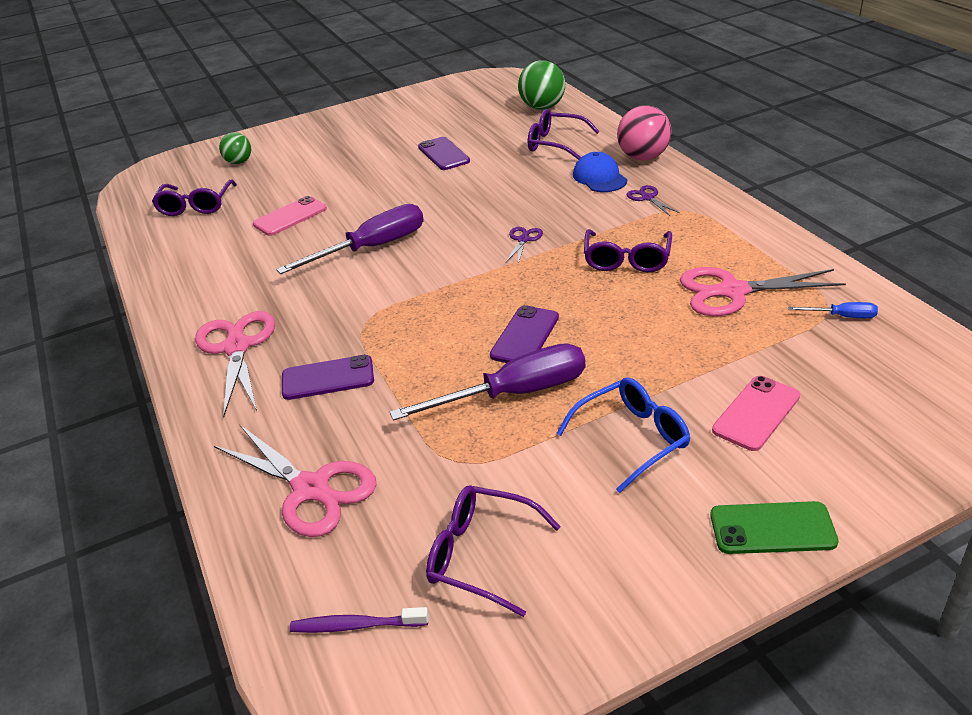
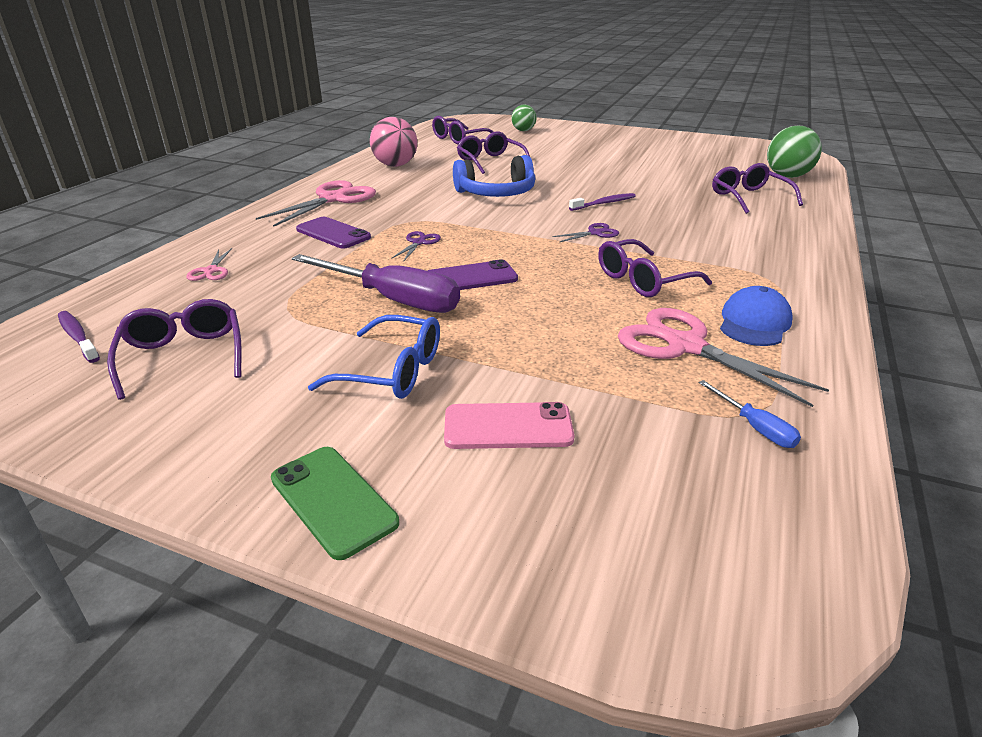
camera: 45 degrees right, 5 degrees down
pink scissors [214,424,377,537] -> pink scissors [186,248,232,281], size x0.48
pink phone [253,196,327,236] -> purple glasses [457,132,530,174]
purple screwdriver [276,204,424,274] -> blue headphones [453,155,535,197]
purple phone [418,137,470,170] -> none
blue cap [573,152,627,192] -> blue cap moved to [720,286,793,346]
pink ball [617,105,672,161] -> pink ball moved to [370,117,417,167]
purple scissors [627,185,680,216] -> purple scissors moved to [391,231,441,261]
none -> purple toothbrush [569,193,635,211]

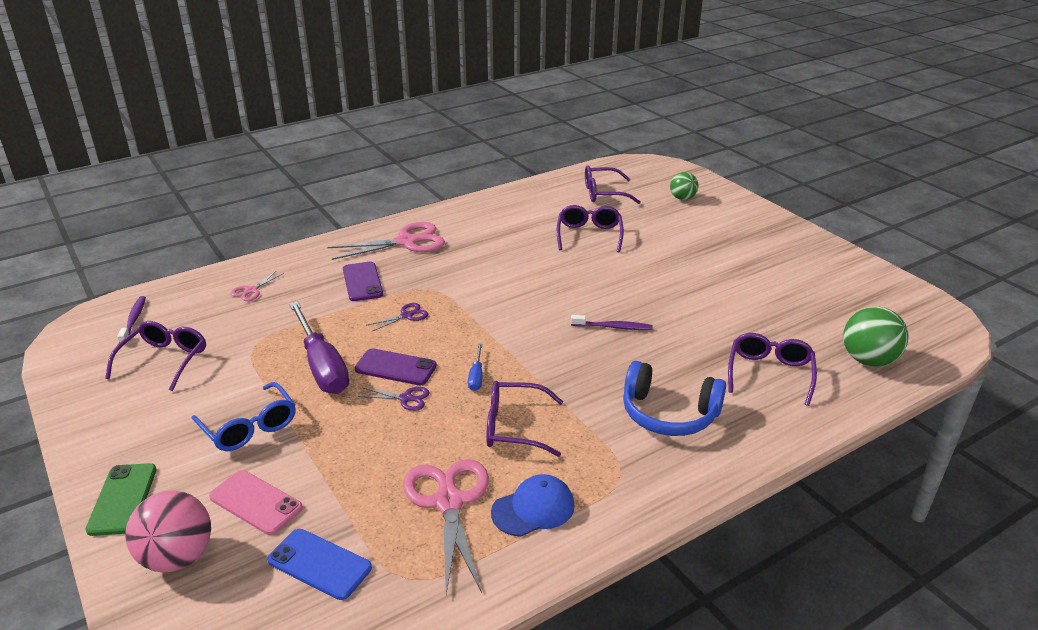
camera: 35 degrees right, 0 degrees up
pink ball [370,117,417,167] -> pink ball moved to [125,490,211,573]
blue headphones [453,155,535,197] -> blue headphones moved to [623,361,726,436]
purple scissors [553,223,619,242] -> purple scissors moved to [358,387,430,411]
blue screwdriver [698,380,801,448] -> blue screwdriver moved to [468,344,482,391]
none -> blue phone [267,529,372,600]

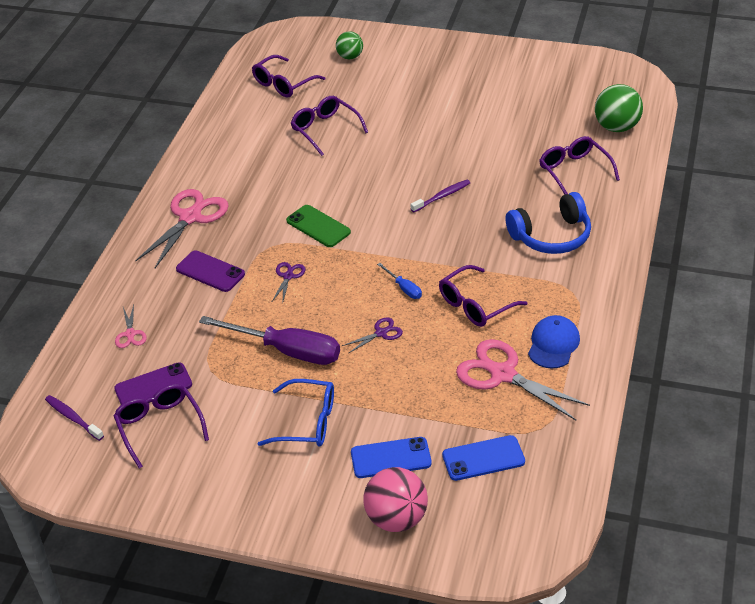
camera: 40 degrees left, 10 degrees up
green phone [85,463,156,536] -> green phone moved to [286,205,351,247]
pink phone [209,470,303,535] -> blue phone [351,437,432,478]
purple phone [355,348,437,385] -> purple phone moved to [114,362,192,405]

